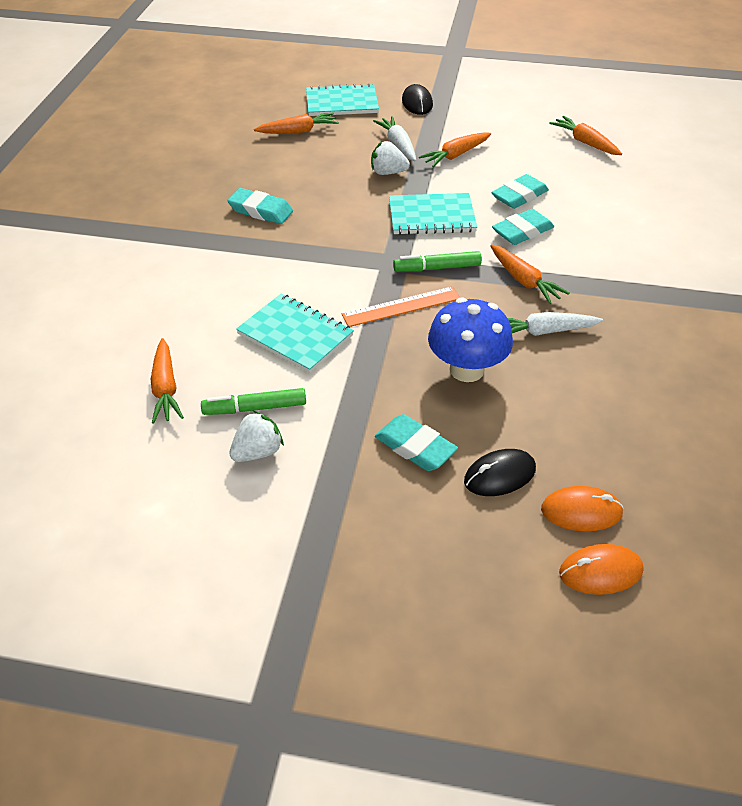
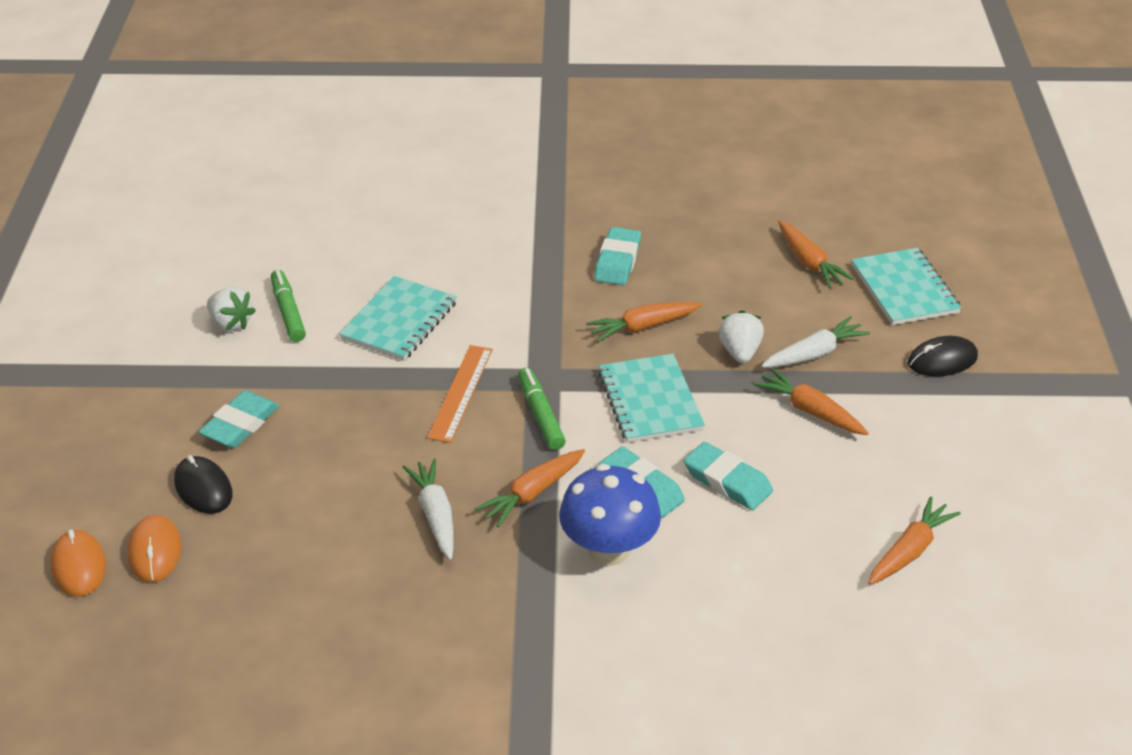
camera: 80 degrees right, 5 degrees down
orange carrot [150,338,184,424] -> orange carrot moved to [586,302,702,342]
orange ruler [342,286,460,327] -> orange ruler turned 45 degrees clockwise [427,345,492,443]
blue mushroom [428,298,513,382] -> blue mushroom moved to [559,464,661,566]

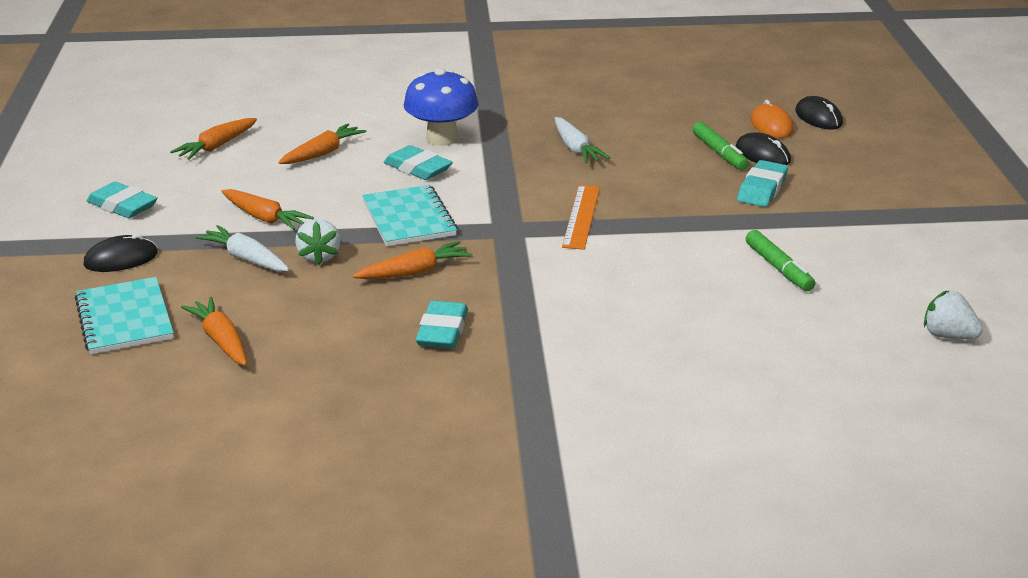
camera: 175 degrees right, 10 degrees down
orange mouse [51,529,106,597] -> black mouse [795,96,843,130]
white strawberry [207,287,256,331] -> white strawberry moved to [924,290,983,339]
turquoise notebook [339,276,457,361] -> none
orange carrot [475,449,585,527] -> orange carrot moved to [278,123,366,164]
green marker [518,368,566,450] -> green marker moved to [692,122,749,170]
turquoise eraser [684,442,773,510] -> turquoise eraser moved to [87,182,157,218]
white carrot [762,316,870,367] -> white carrot turned 75 degrees clockwise [195,225,289,271]

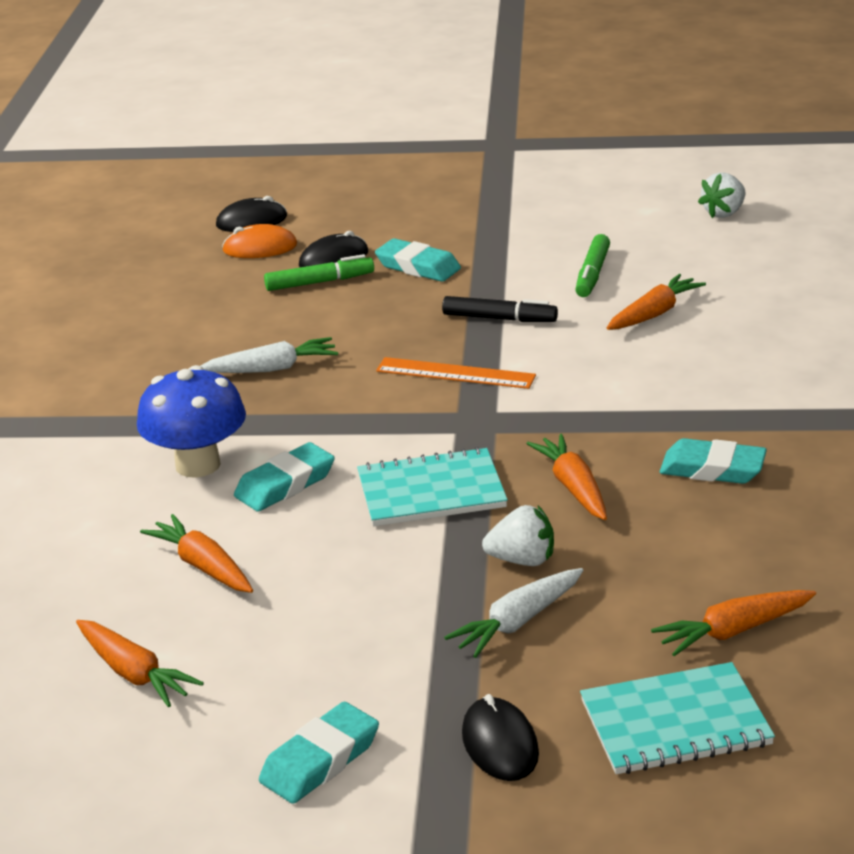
camera: 80 degrees left, 0 degrees up
orange carrot [221,189,314,230] -> orange carrot moved to [607,274,706,330]
green marker [745,230,815,291] -> green marker turned 120 degrees clockwise [575,234,610,297]
none -> black marker [442,296,558,322]

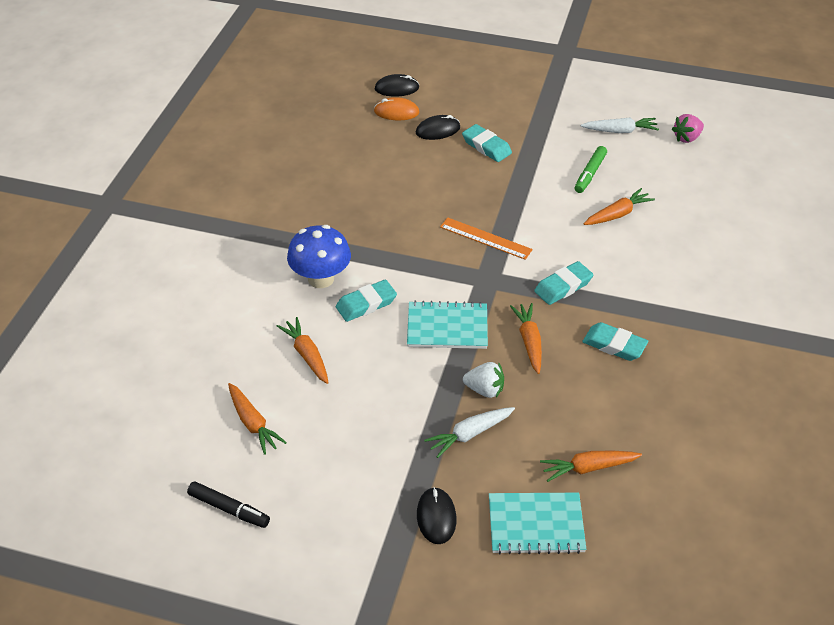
camera: 10 degrees right, 15 degrees up
white carrot [201,337,338,373] -> white carrot moved to [581,118,659,133]
turquoise eraser [259,702,379,804] -> turquoise eraser moved to [534,261,593,305]
green marker [264,254,374,291] -> none
black marker [442,296,558,322] -> black marker moved to [187,481,270,528]
white strawberry [698,172,745,218] -> pink strawberry [672,114,704,143]

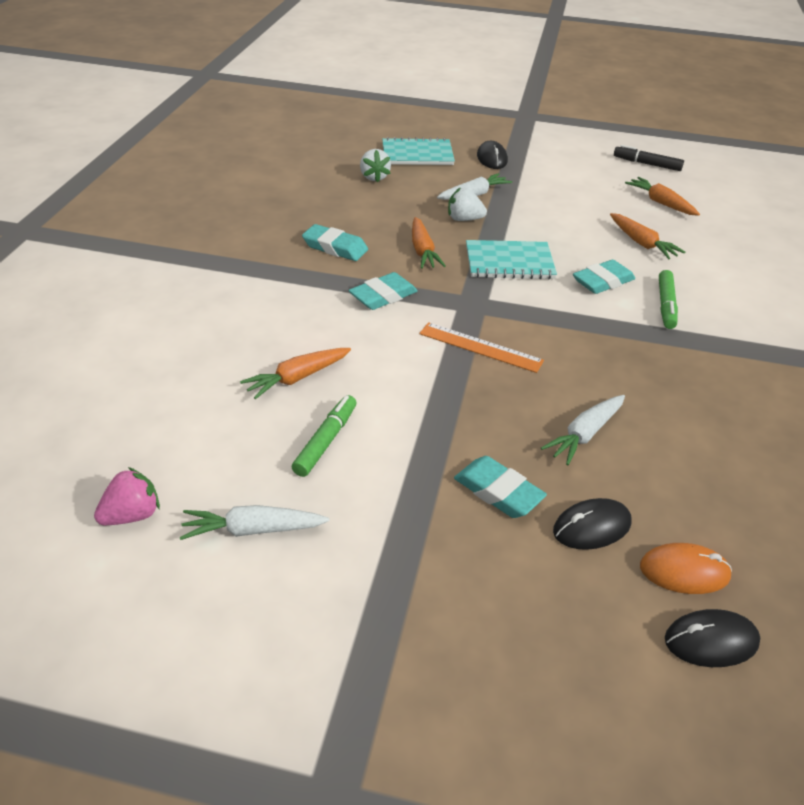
camera: 175 degrees right, 5 degrees down
blue mushroom [287,225,351,288] -> green marker [659,270,678,329]
orange carrot [540,451,642,482] -> white strawberry [360,149,391,182]
none -> white carrot [541,395,625,465]

